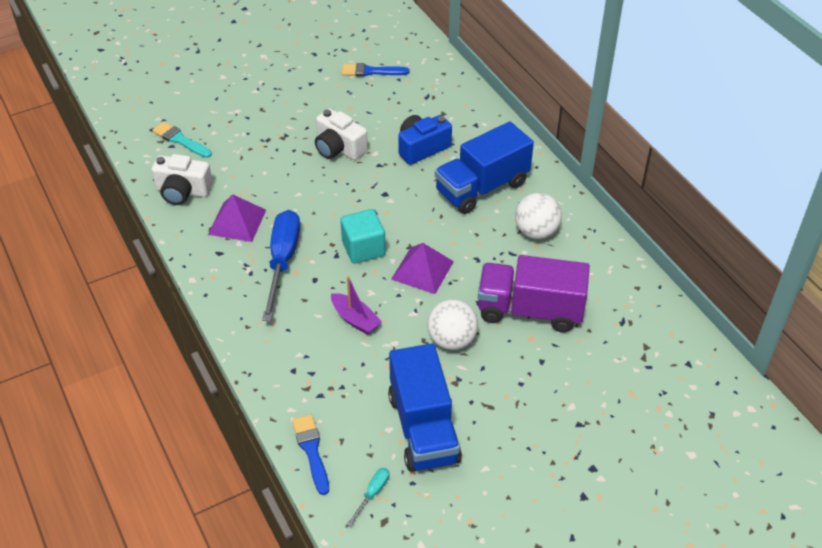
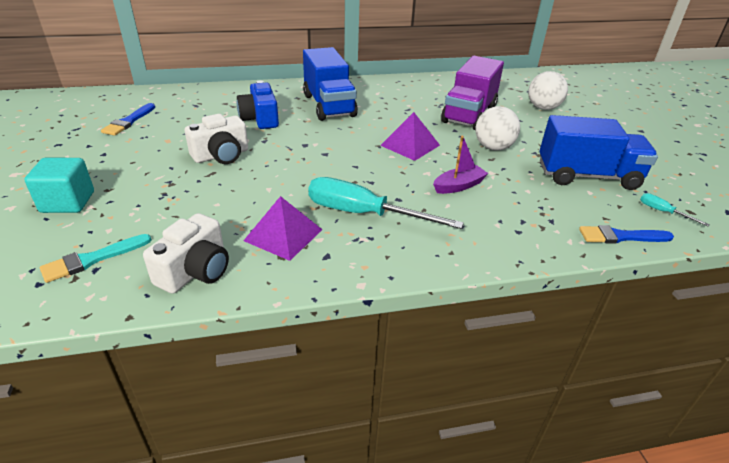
camera: 75 degrees left, 10 degrees down
blue screwdriver [262,210,300,321] -> turquoise screwdriver [308,177,464,229]
turquoise cube [340,209,386,264] -> turquoise cube moved to [25,158,94,213]
white ball [515,193,562,239] -> white ball moved to [528,71,568,110]

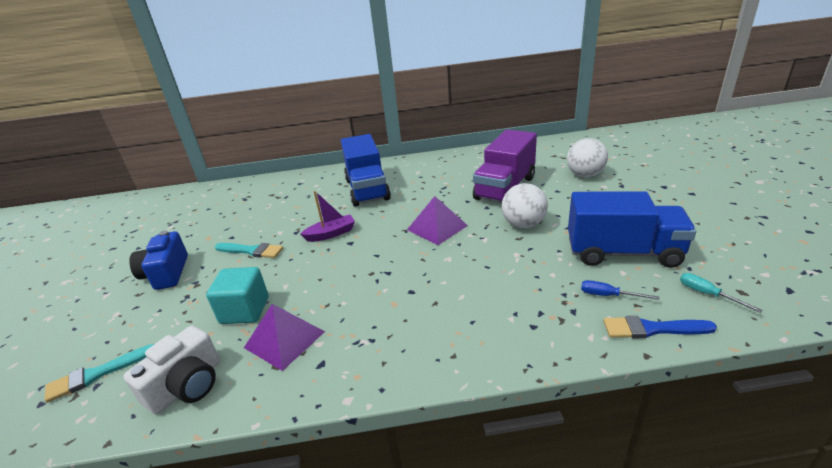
camera: 10 degrees right, 5 degrees down
turquoise cube [25,158,94,213] -> turquoise cube moved to [206,267,268,324]
blue brush [101,103,155,136] -> none
white camera [185,114,248,164] -> turquoise brush [215,243,283,258]
blue camera [237,80,279,129] -> blue camera moved to [129,230,188,290]
turquoise screwdriver [308,177,464,229] -> none
purple boat [433,136,489,194] -> purple boat moved to [300,191,355,242]
none -> blue screwdriver [581,280,659,300]

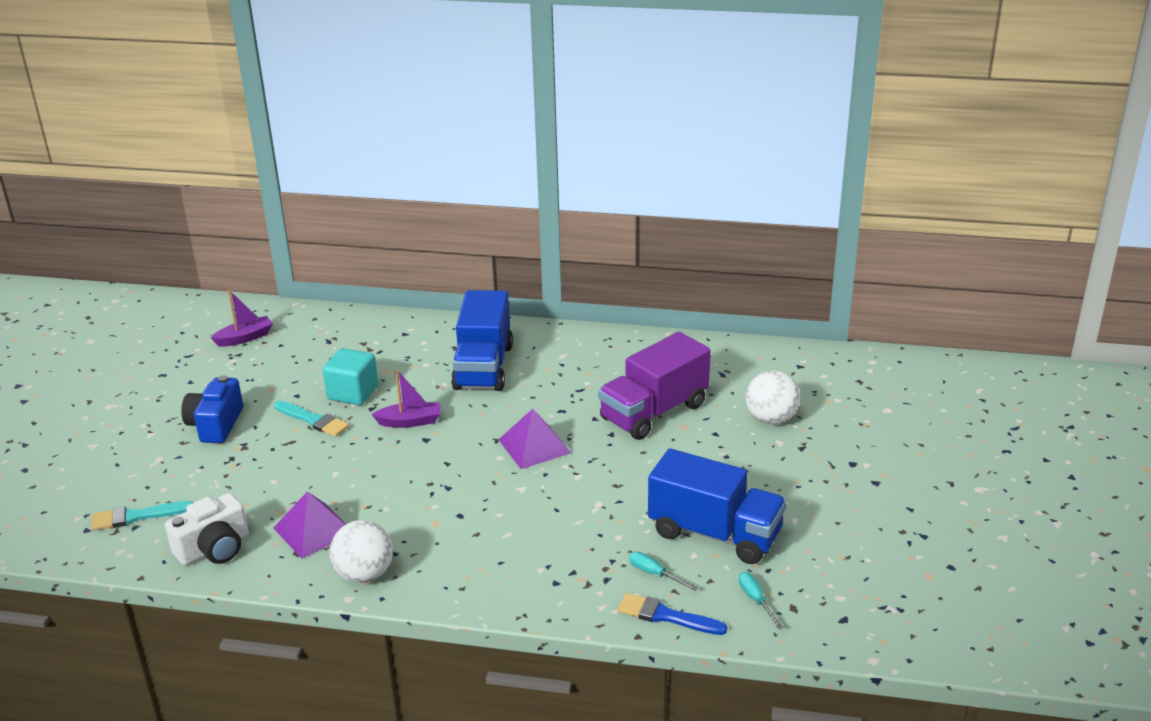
camera: 15 degrees right, 0 degrees up
turquoise cube [206,267,268,324] -> turquoise cube moved to [323,348,378,405]
white ball [502,183,548,228] -> white ball moved to [330,520,393,583]
blue screwdriver [581,280,659,300] -> turquoise screwdriver [629,551,697,591]
none -> purple boat [211,290,273,347]

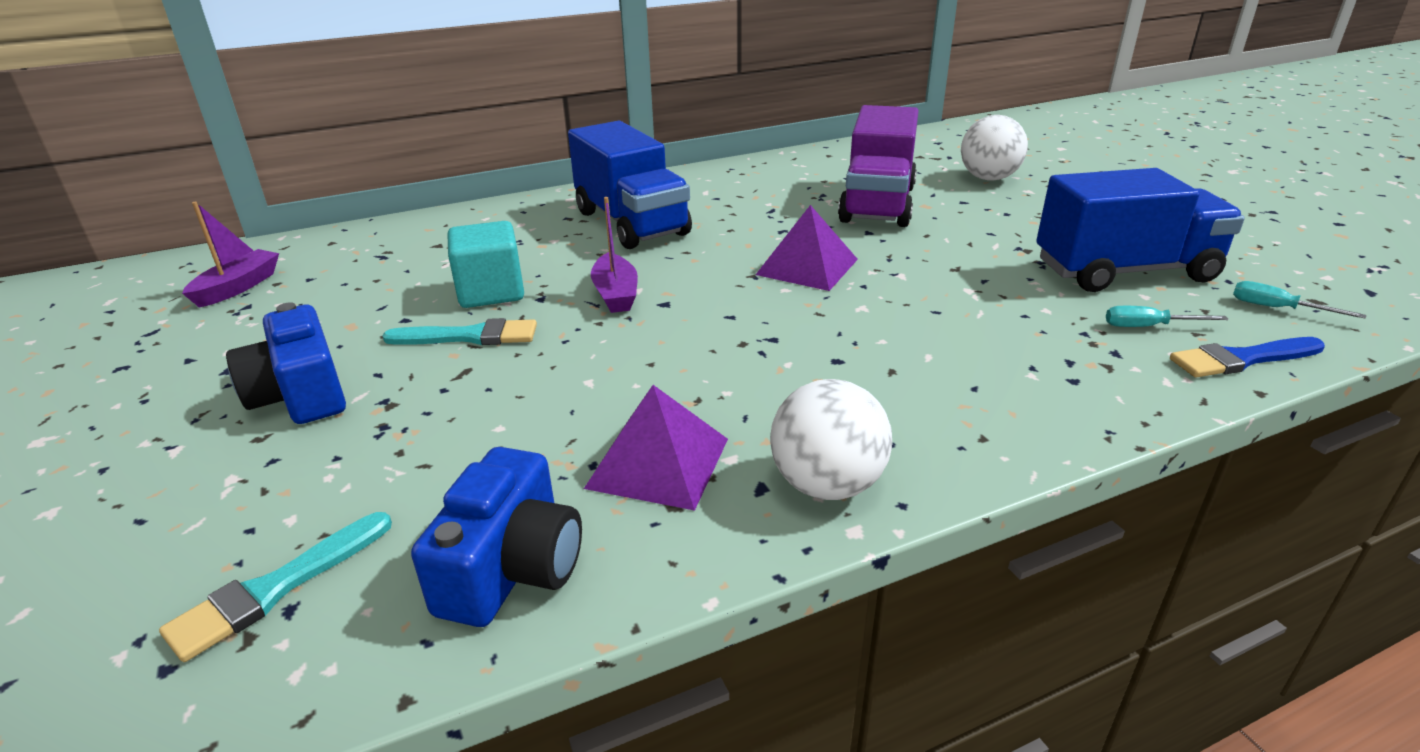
camera: 35 degrees left, 0 degrees up
white camera [165,493,249,565] -> blue camera [411,447,582,627]
purple boat [371,369,440,428] -> purple boat turned 120 degrees clockwise [591,197,638,313]

